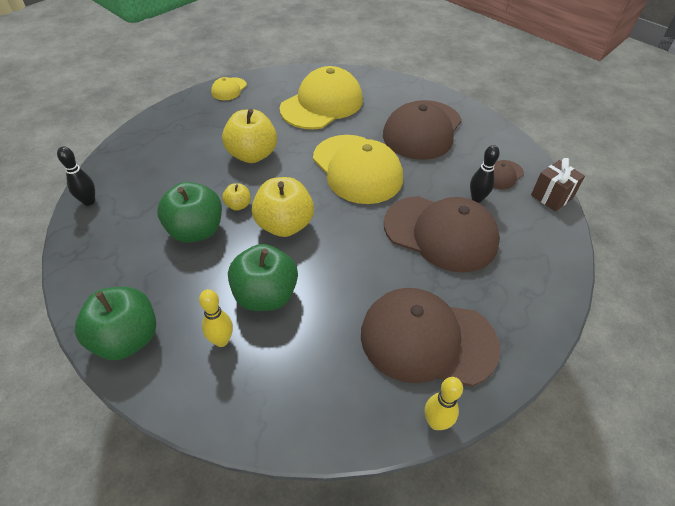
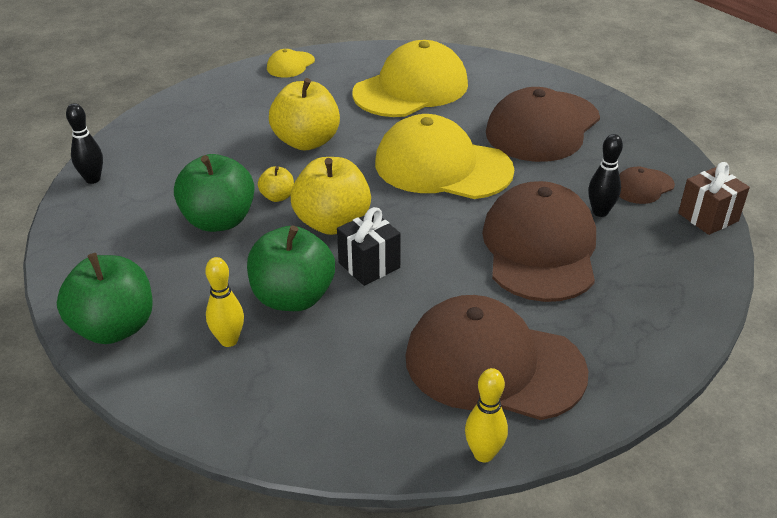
camera: 10 degrees right, 10 degrees down
yellow cap [313,135,403,204] -> yellow cap turned 135 degrees clockwise [375,114,514,199]
brown cap [384,196,500,273] -> brown cap turned 120 degrees counterclockwise [482,181,596,302]
none -> black gift [337,207,401,286]

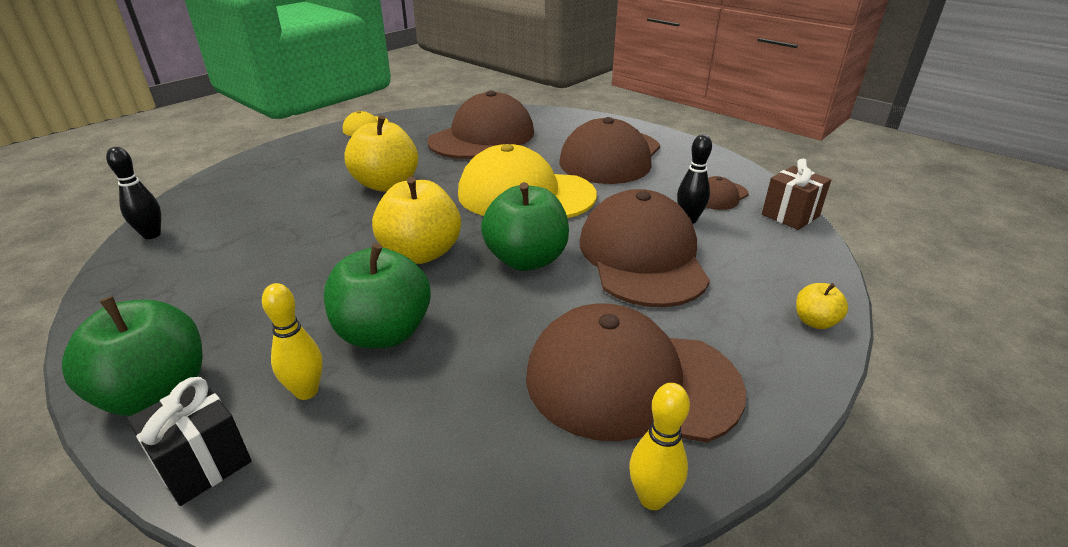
camera: 10 degrees left, 5 degrees down
green apple [174,154,255,232] -> green apple moved to [481,182,569,271]
yellow apple [258,166,294,202] -> yellow apple moved to [796,283,848,329]
black gift [337,207,401,286] -> black gift moved to [127,377,252,506]
yellow cap [353,40,468,117] -> brown cap [427,91,534,159]

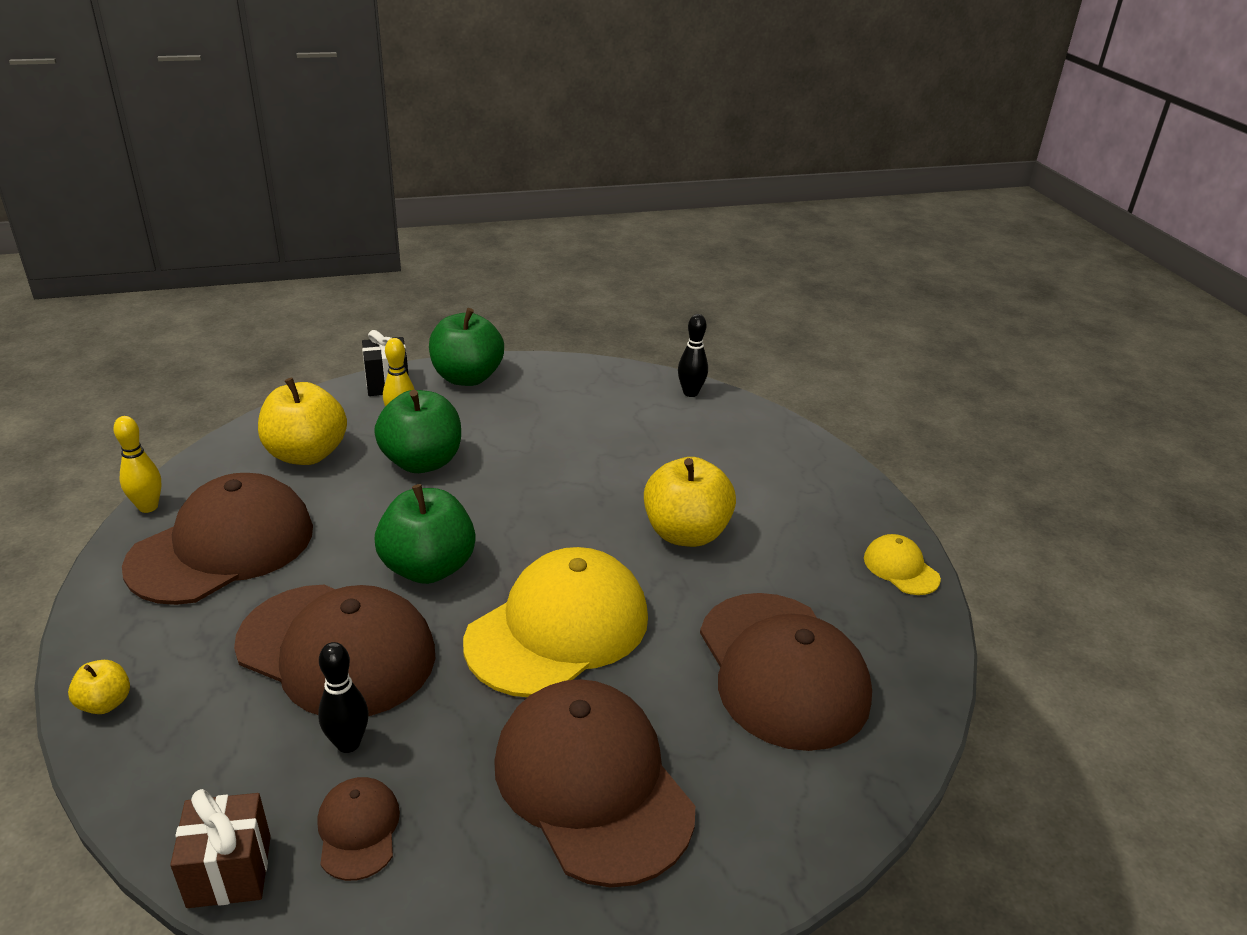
camera: 120 degrees right, 0 degrees up
yellow apple [372,176,461,264] -> yellow apple moved to [258,378,347,465]

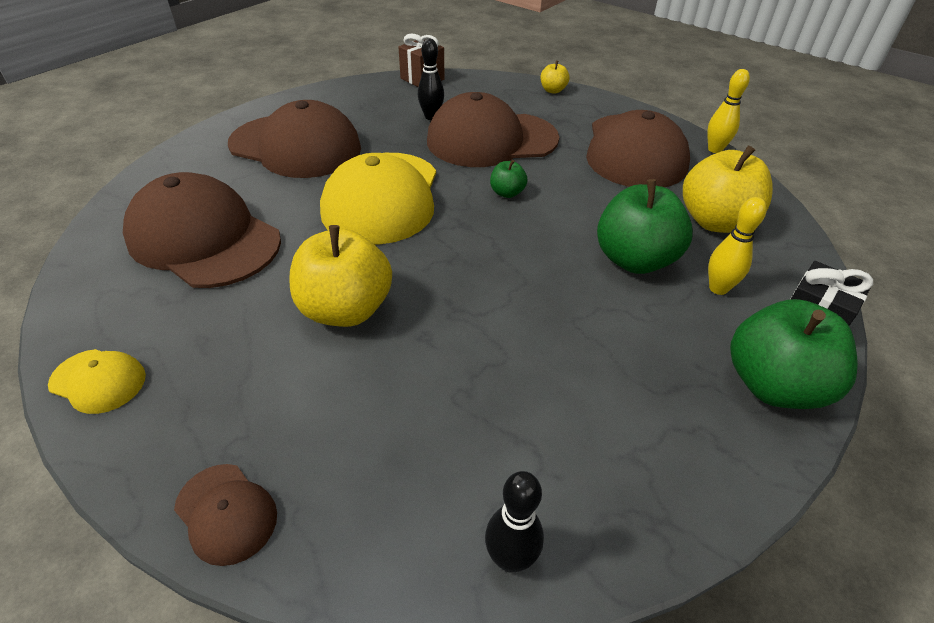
camera: 145 degrees right, 10 degrees up
brown cap [317,777,400,881] -> brown cap moved to [174,464,277,566]
green apple [375,484,476,584] -> green apple [490,160,528,198], size x0.48

